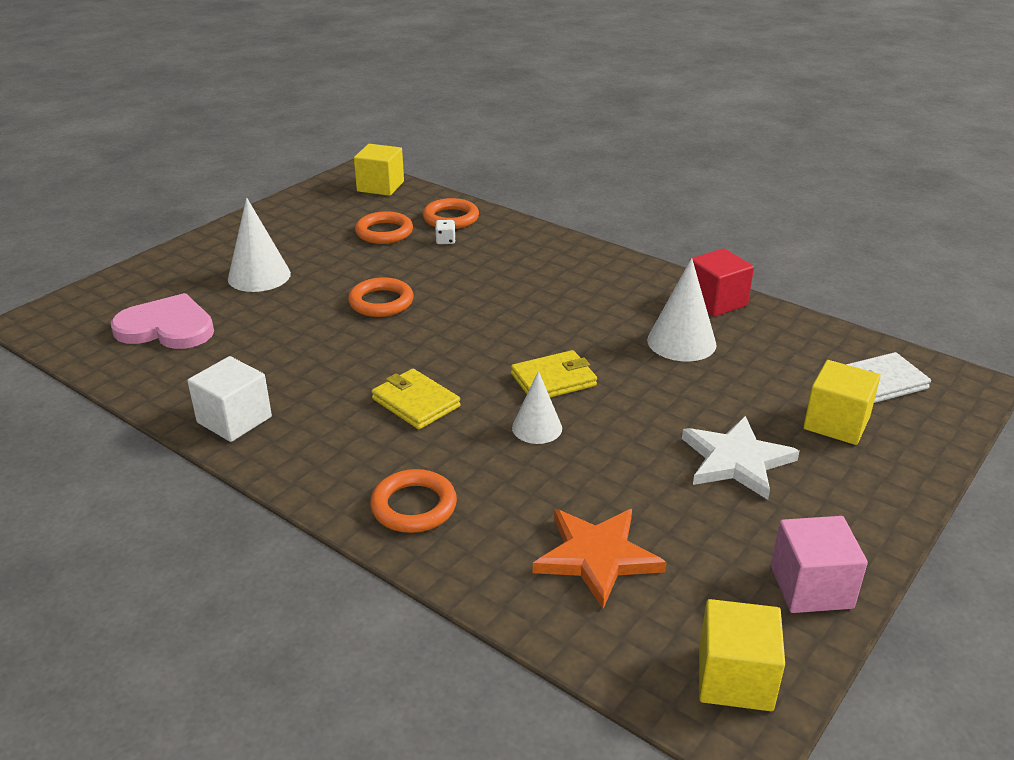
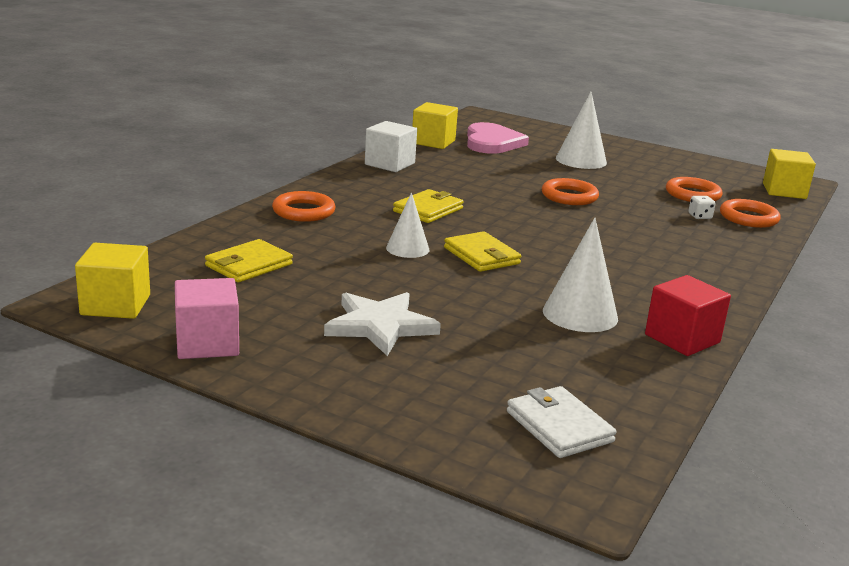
camera: 80 degrees right, 10 degrees down
orange star [533,509,666,609] -> yellow wallet [205,239,293,282]
yellow cube [803,360,881,445] -> yellow cube moved to [412,102,458,149]

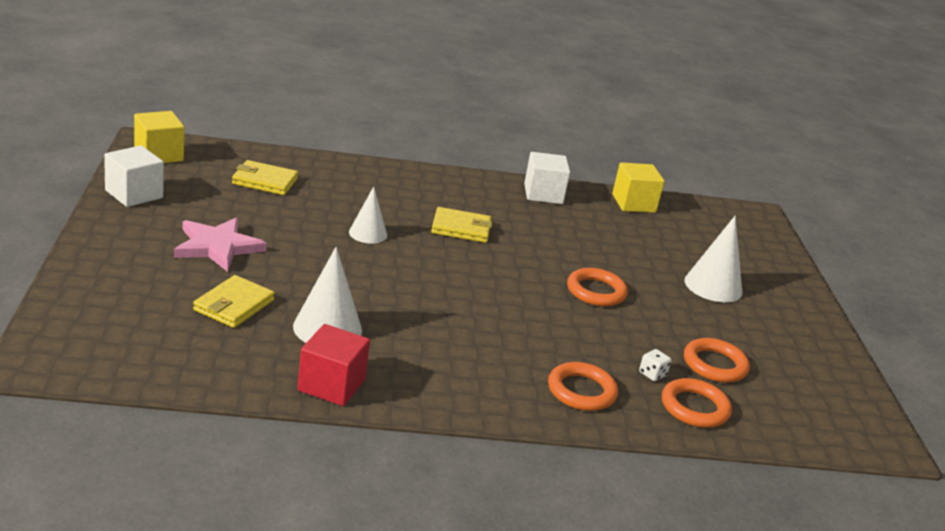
camera: 55 degrees right, 5 degrees up
pink cube [175,278,239,359] -> white cube [104,145,164,207]
orange ring [272,191,336,222] -> orange ring moved to [548,362,618,411]
white star [324,292,441,356] -> pink star [174,218,267,272]
yellow wallet [444,231,521,272] -> yellow wallet moved to [193,275,275,328]
pink heart [467,122,529,154] -> none
white wallet [507,386,617,458] -> none
yellow cube [763,149,816,199] -> none

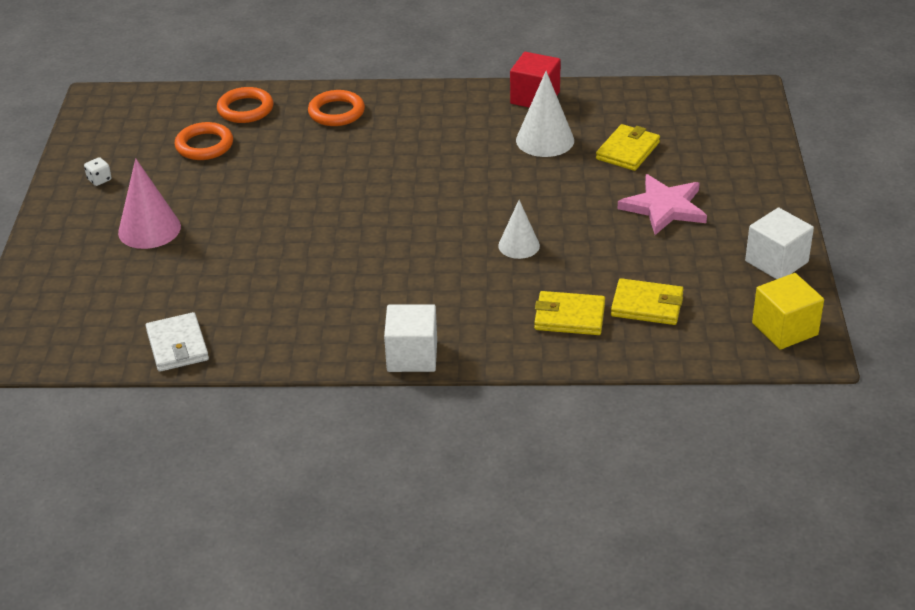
camera: 170 degrees left, 10 degrees up
yellow wallet [431,207,492,243] -> yellow wallet moved to [534,291,605,335]
white cube [524,152,570,204] -> white cube moved to [384,304,437,372]
orange ring [567,268,628,307] -> none
yellow cube [612,162,665,213] -> white wallet [146,312,209,372]
white dice [639,349,671,381] -> white dice moved to [84,157,112,186]
white cone [684,216,742,303] -> pink cone [118,158,181,249]

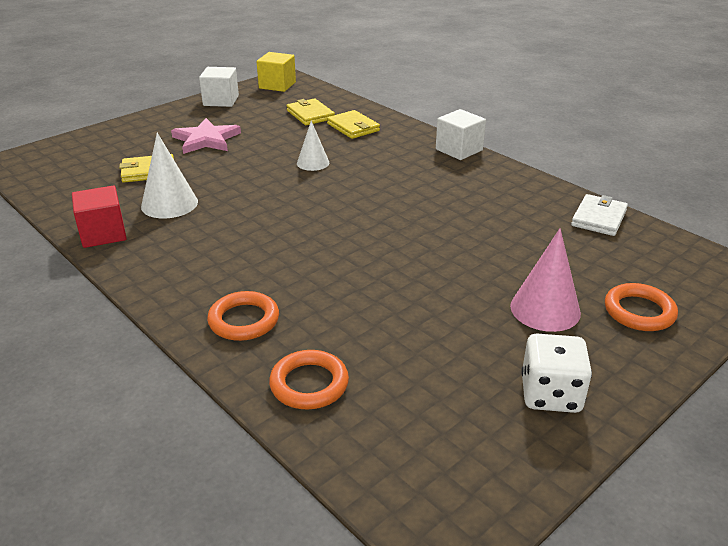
camera: 135 degrees left, 5 degrees down
white dice [84,157,112,186] -> white dice [521,333,592,413], size x2.17
orange ring [175,122,233,160] -> orange ring moved to [605,283,678,331]

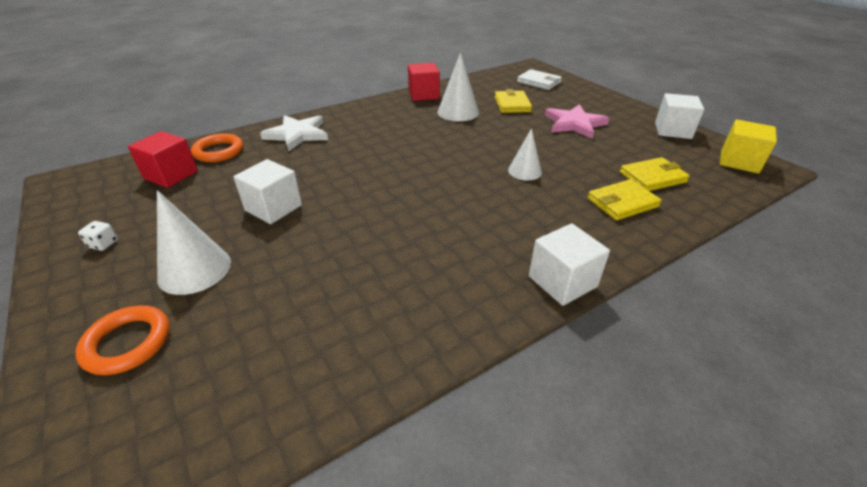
camera: 100 degrees right, 5 degrees up
orange ring [207,291,279,341] -> white star [260,115,328,151]
pink cone [510,228,581,332] -> white cone [157,190,231,295]
white dice [521,333,592,413] -> white dice [78,221,118,251], size x0.46
white wallet [571,194,628,236] -> white wallet moved to [517,69,562,90]
none -> red cube [128,131,198,188]
none -> white cube [234,159,302,224]

